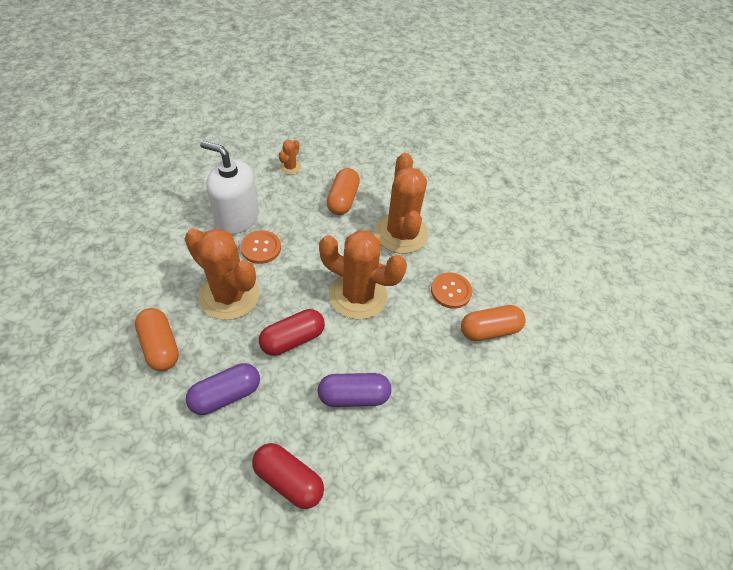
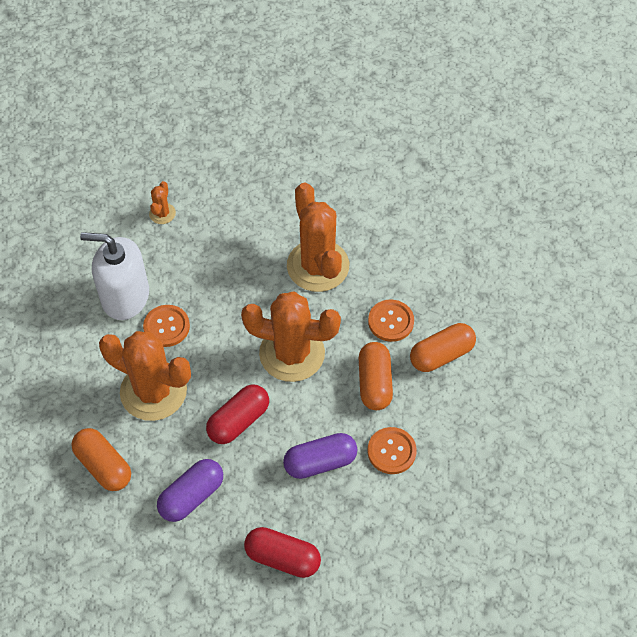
camera: 10 degrees left, 5 degrees up
orange capsule [327,168,360,215] -> orange capsule moved to [359,342,393,410]
none -> orange button [367,427,417,474]

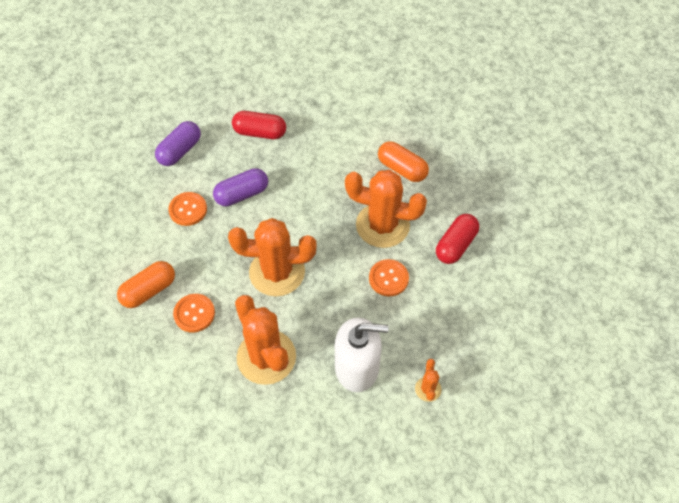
camera: 170 degrees right, 0 degrees up
white soap dispenser [80,232,149,320] -> white soap dispenser moved to [335,317,389,392]
purple capsule [157,459,223,522] -> purple capsule moved to [155,121,201,166]
red capsule [206,384,269,444] -> red capsule moved to [436,214,479,264]
orange capsule [359,342,393,410] -> none

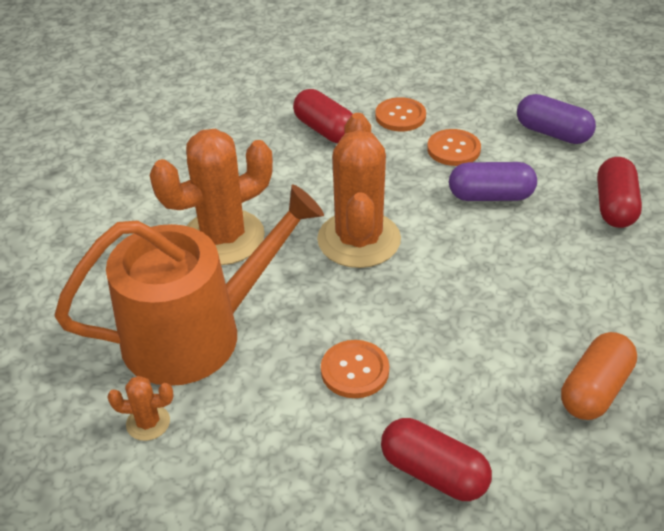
camera: 90 degrees right, 15 degrees down
orange capsule [117,261,175,308] -> red capsule [293,89,353,143]
orange button [173,294,215,332] -> orange button moved to [375,97,426,131]
purple capsule [213,168,268,206] -> purple capsule turned 60 degrees counterclockwise [449,162,537,201]
white soap dispenser [335,317,389,392] -> orange watering can [55,185,324,386]
orange cactus [345,170,427,248] -> none

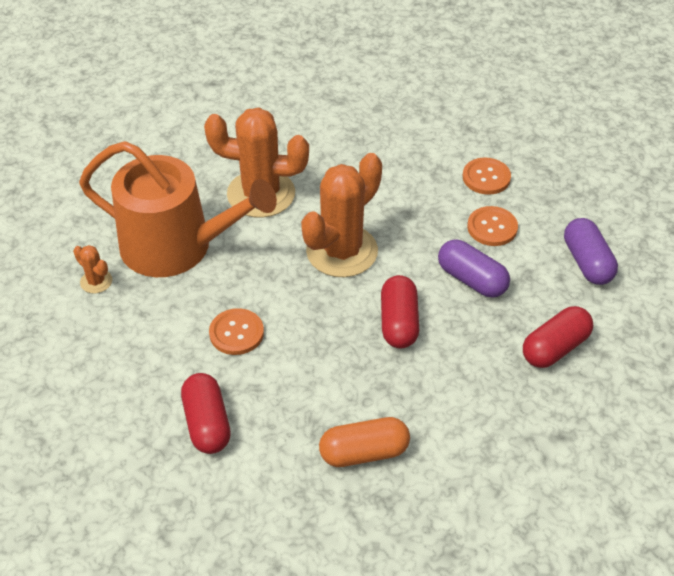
camera: 40 degrees right, 5 degrees up
red capsule [293,89,353,143] -> red capsule moved to [381,275,419,348]

